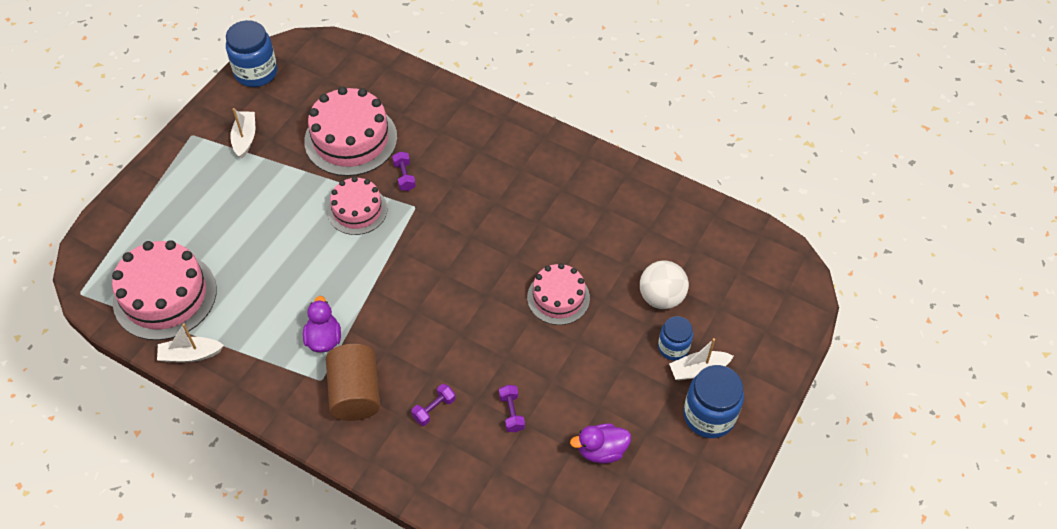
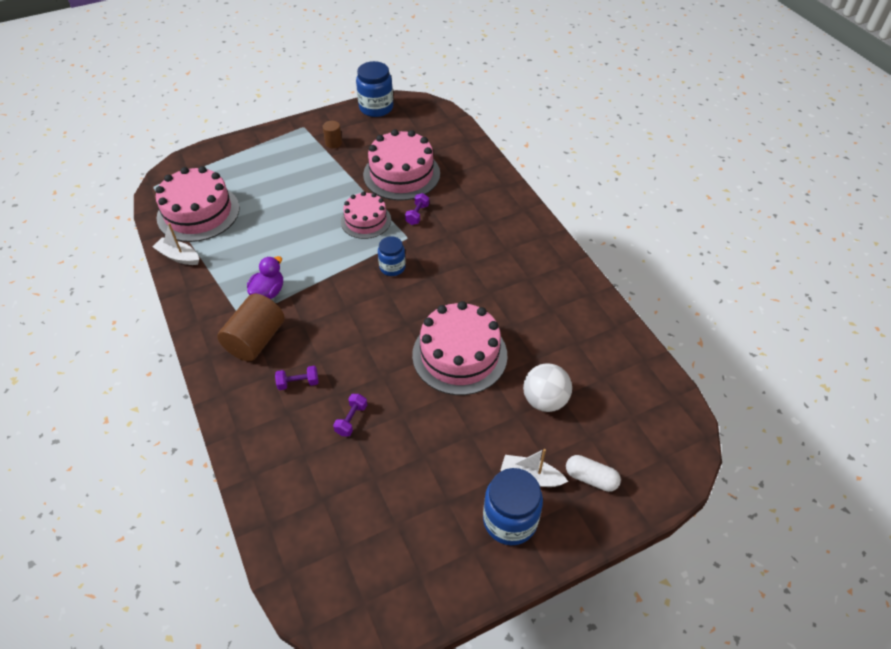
camera: 35 degrees right, 5 degrees down
white boat [230,108,255,159] -> brown cylinder [323,121,342,148]
pink cake [527,263,590,325] -> pink cake [412,301,507,395], size x1.62
purple duck [570,423,631,464] -> none
blue jar [658,316,693,361] -> blue jar moved to [378,236,406,276]
none -> white capsule [566,455,621,492]

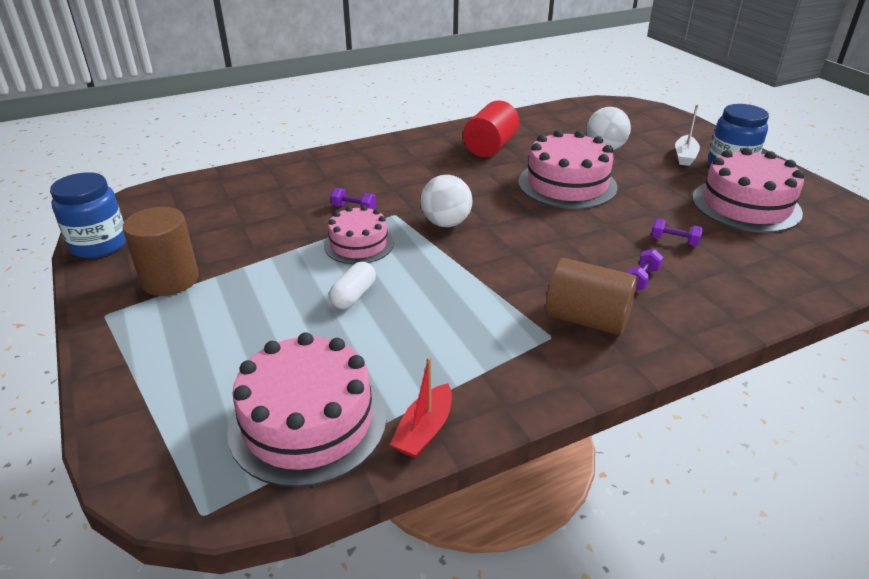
camera: 90 degrees left, 15 degrees down
white boat [153,223,199,265] -> red boat [390,357,452,459]
purple duck [247,256,283,299] -> none
purple dumbbell [275,366,318,390] -> purple dumbbell turned 45 degrees clockwise [626,249,663,290]
brown cylinder [323,121,342,148] -> brown cylinder [122,207,199,296], size x1.98
pink cake [363,129,440,201] -> pink cake moved to [692,148,804,233]
blue jar [378,236,406,276] -> white ball [420,175,472,227]
white capsule [566,455,621,492] -> white capsule moved to [329,262,376,309]
none -> red cylinder [463,100,520,157]

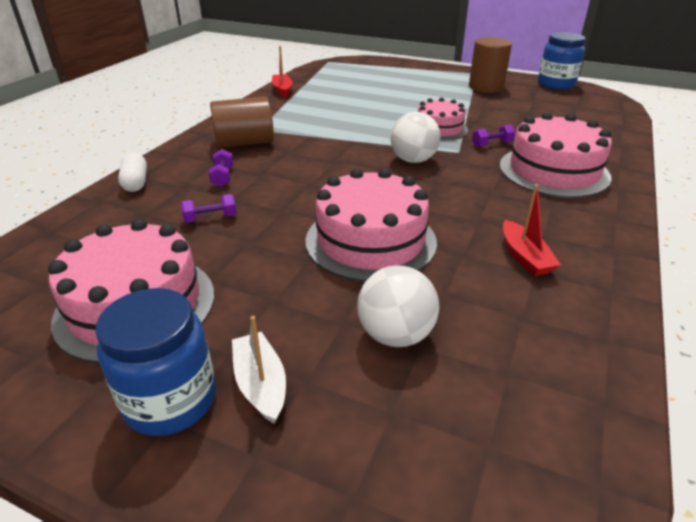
camera: 140 degrees right, 0 degrees up
pink cake [227,332,387,487] -> pink cake moved to [499,112,612,198]
white capsule [329,262,376,309] -> white capsule moved to [118,153,147,192]
red cylinder [463,100,520,157] -> red boat [503,184,561,276]

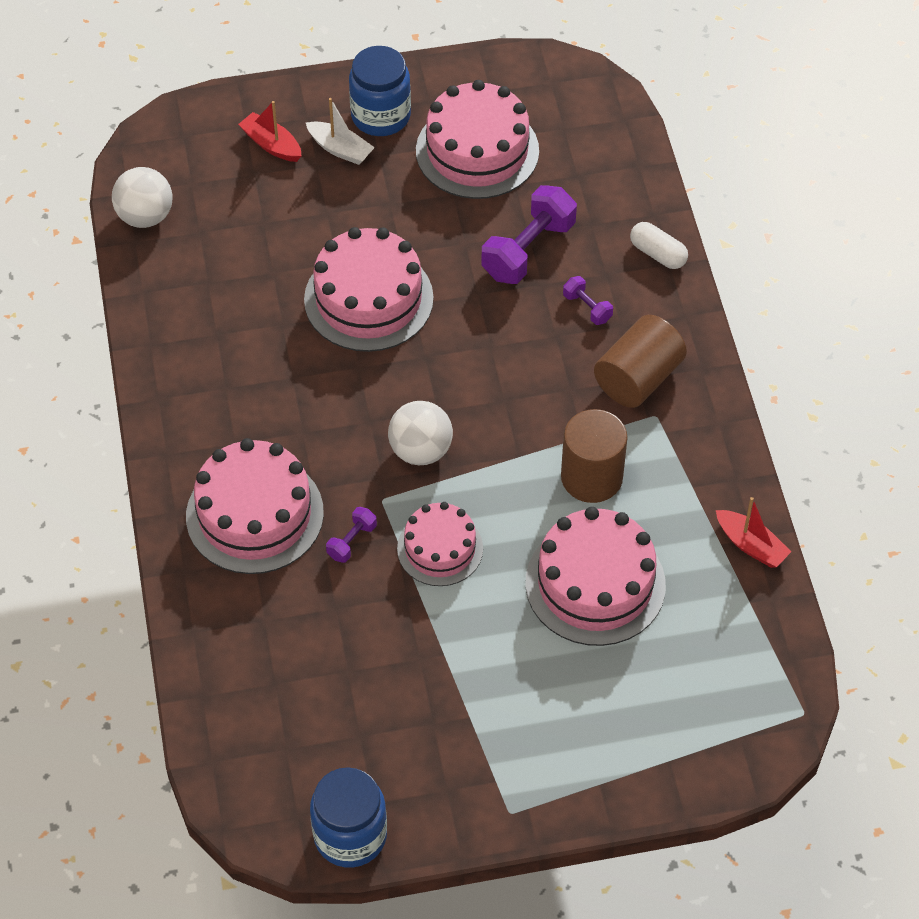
camera: 145 degrees right, 20 degrees up
purple dumbbell [181,194,236,223] -> purple dumbbell [481,185,577,284], size x2.04
white ball [357,266,439,347] -> white ball moved to [112,167,173,228]
brown cylinder [469,37,512,93] -> brown cylinder moved to [561,409,628,503]
red boat [503,184,561,276] -> red boat moved to [238,101,302,162]
none -> pink cake [525,507,666,646]

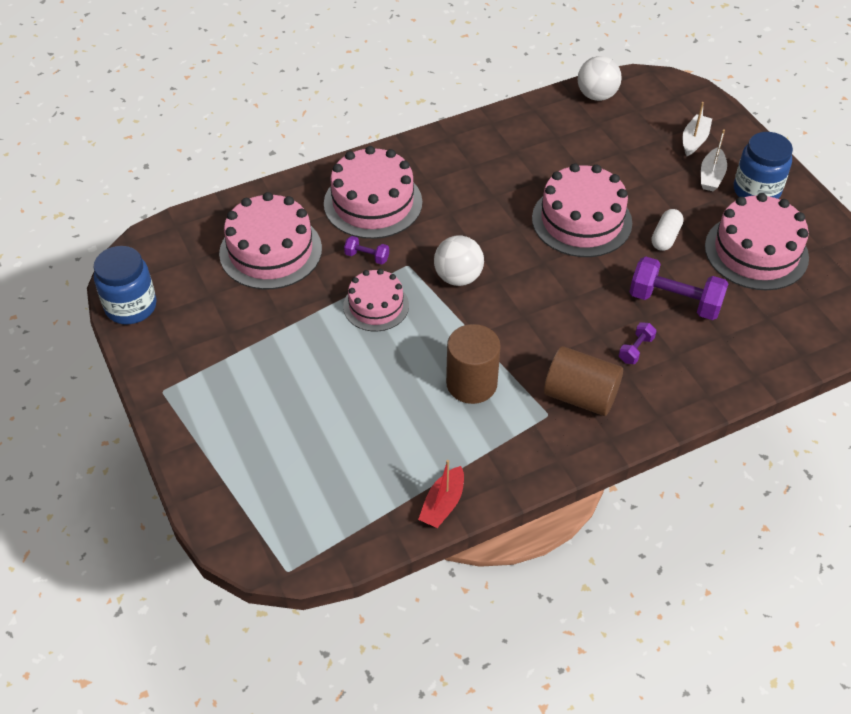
camera: 75 degrees right, 5 degrees down
red boat [238,101,302,162] -> white boat [682,102,712,156]
pink cake [525,507,666,646] -> pink cake moved to [219,192,322,289]
white capsule [630,222,688,269] -> white capsule moved to [651,209,683,251]

